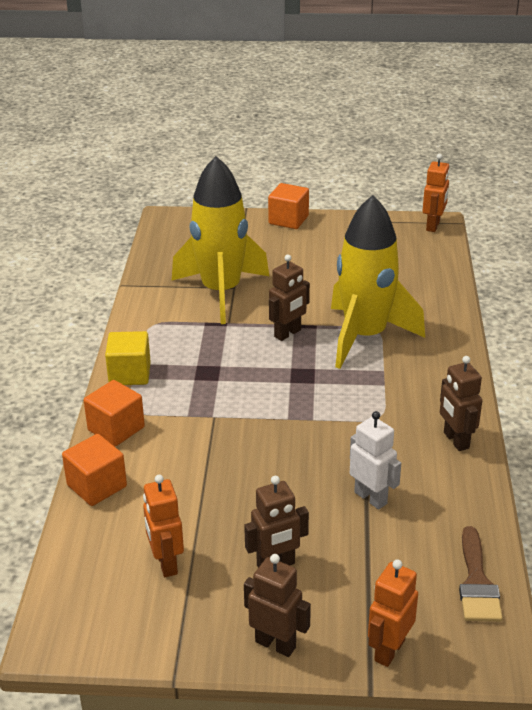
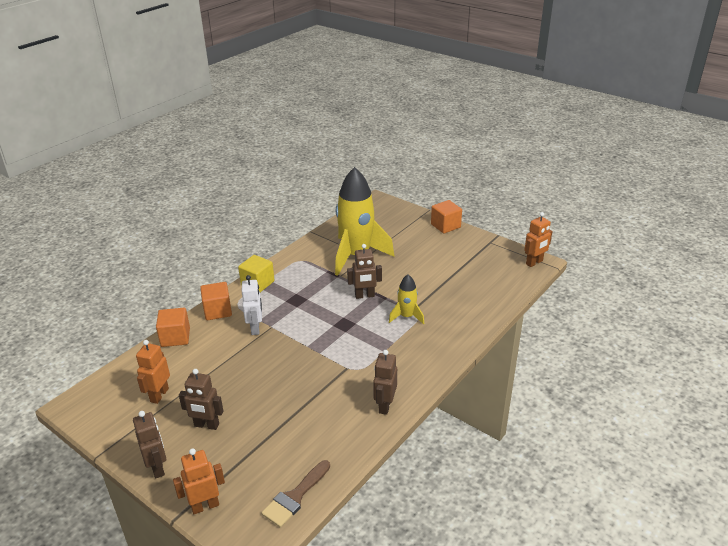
camera: 35 degrees right, 0 degrees up
yellow rocket [331,195,425,369] -> yellow rocket [389,275,424,325], size x0.47
white robot [350,411,401,509] -> white robot moved to [242,275,262,335]

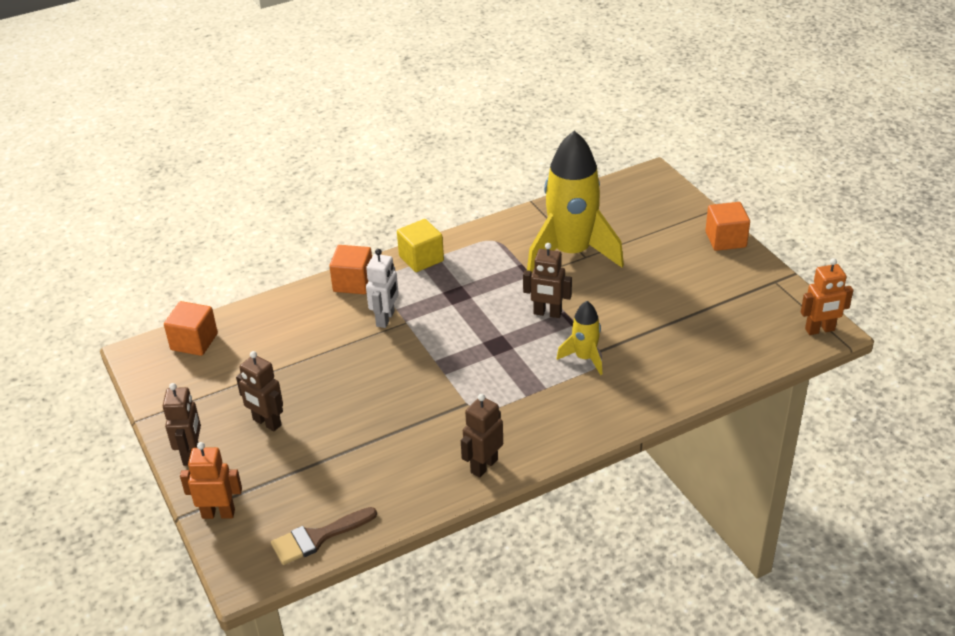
camera: 25 degrees right, 5 degrees up
orange robot [136,340,170,404] -> none
orange cube [156,308,190,347] -> orange cube moved to [164,301,218,356]

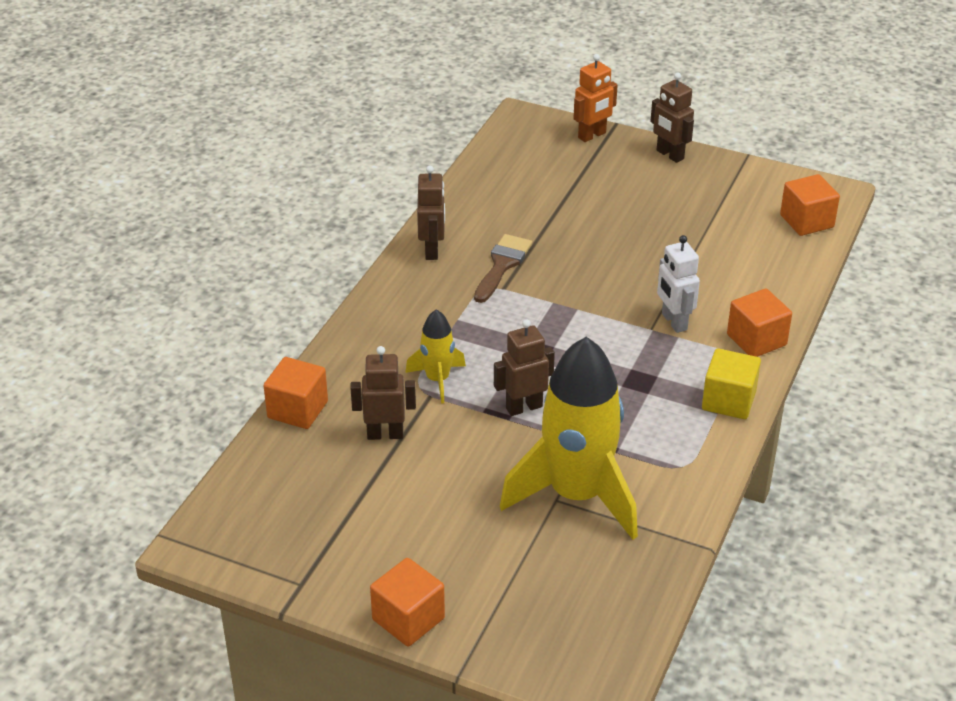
camera: 140 degrees right, 0 degrees up
brown robot [236,351,283,431] -> brown robot moved to [351,346,416,440]
brown brush [271,507,377,565] -> brown brush moved to [474,234,532,303]
orange robot [801,258,853,335] -> none
none -> orange cube [264,357,328,429]

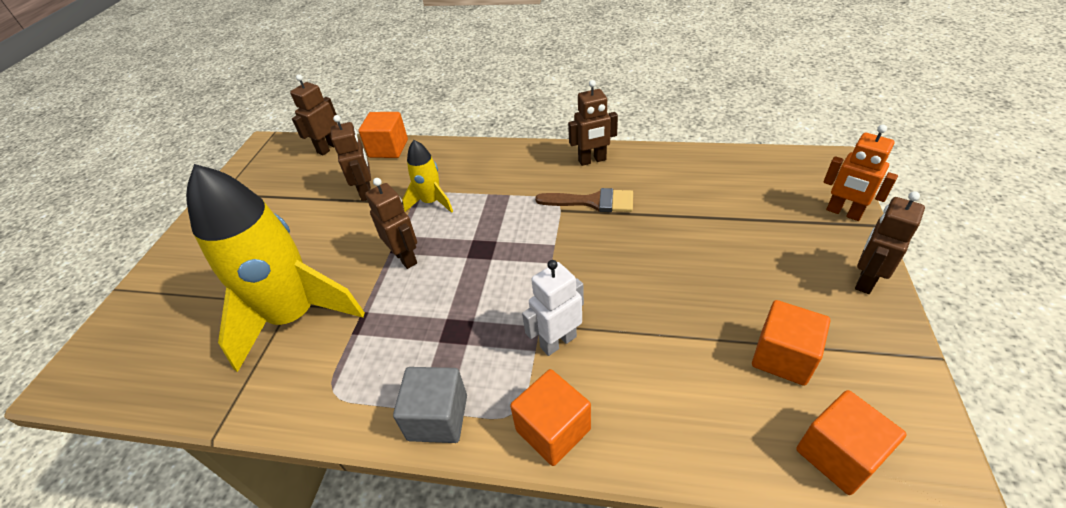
camera: 80 degrees right, 5 degrees up
orange cube [370,558,445,647] -> orange cube moved to [752,300,830,386]
yellow cube [702,348,761,419] -> grey cube [393,367,467,443]
none -> brown robot [290,74,338,155]

